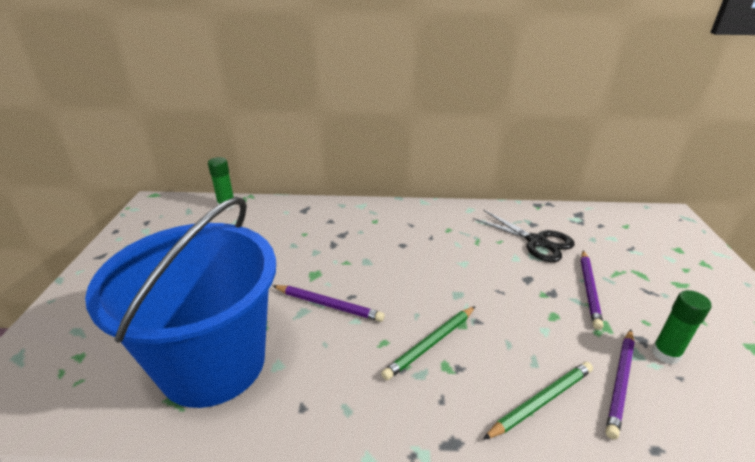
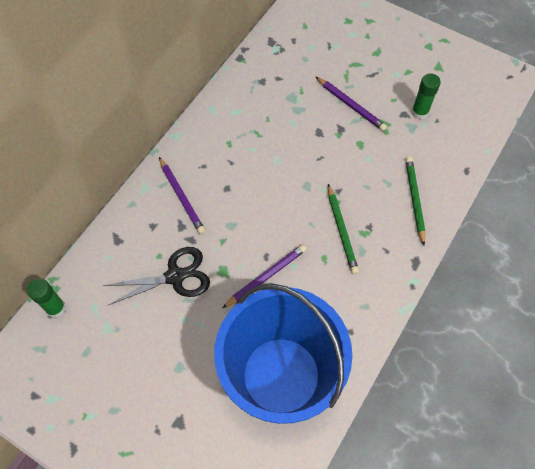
camera: 60 degrees left, 30 degrees up
black scissors [473,210,575,262] -> black scissors moved to [103,247,210,306]
purple pencil [606,329,635,439] -> purple pencil moved to [159,157,205,234]

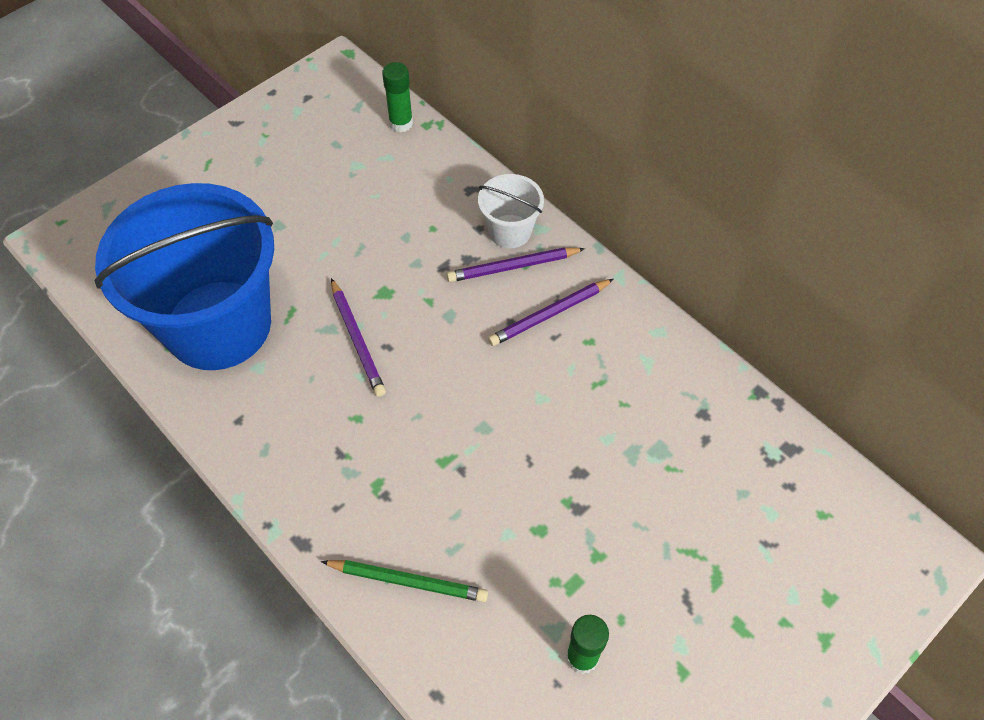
camera: 105 degrees right, 5 degrees down
black scissors [103,247,210,306] -> none
purple pencil [316,77,387,131] -> purple pencil moved to [488,279,614,346]
green pencil [328,184,359,274] -> none
none -> white bucket [478,174,544,248]

